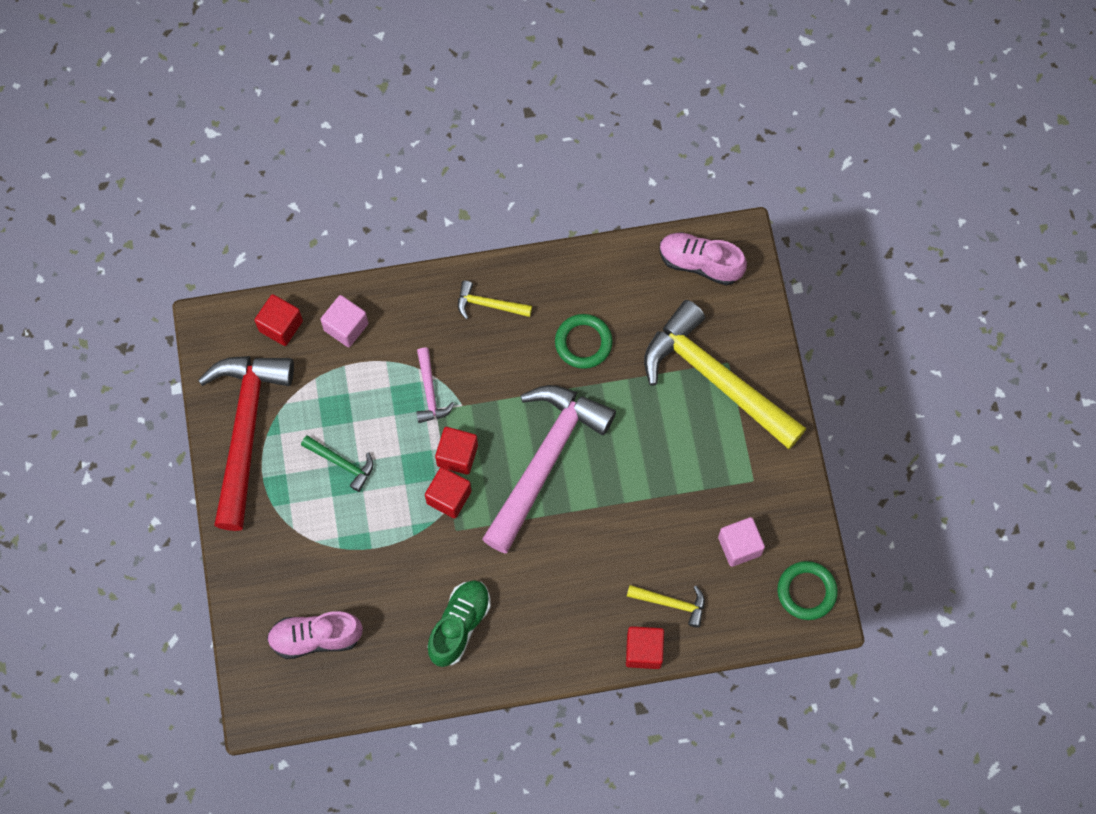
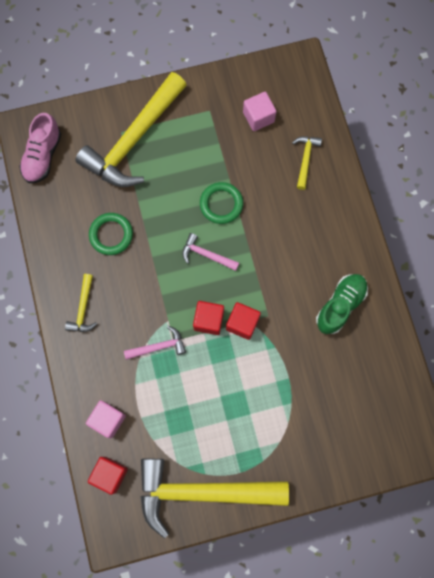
camera: 95 degrees left, 5 degrees up
red hammer [198,356,294,531] -> yellow hammer [140,459,289,539]
pink shoe [267,611,363,659] -> none
green hammer [301,435,373,492] -> none
green shoe [427,580,491,667] -> green shoe turned 105 degrees clockwise [316,274,368,334]
pink hammer [482,385,616,553] -> pink hammer [183,233,239,271], size x0.43
red cube [626,626,664,669] -> none
green ring [777,561,838,620] -> green ring moved to [200,182,243,224]

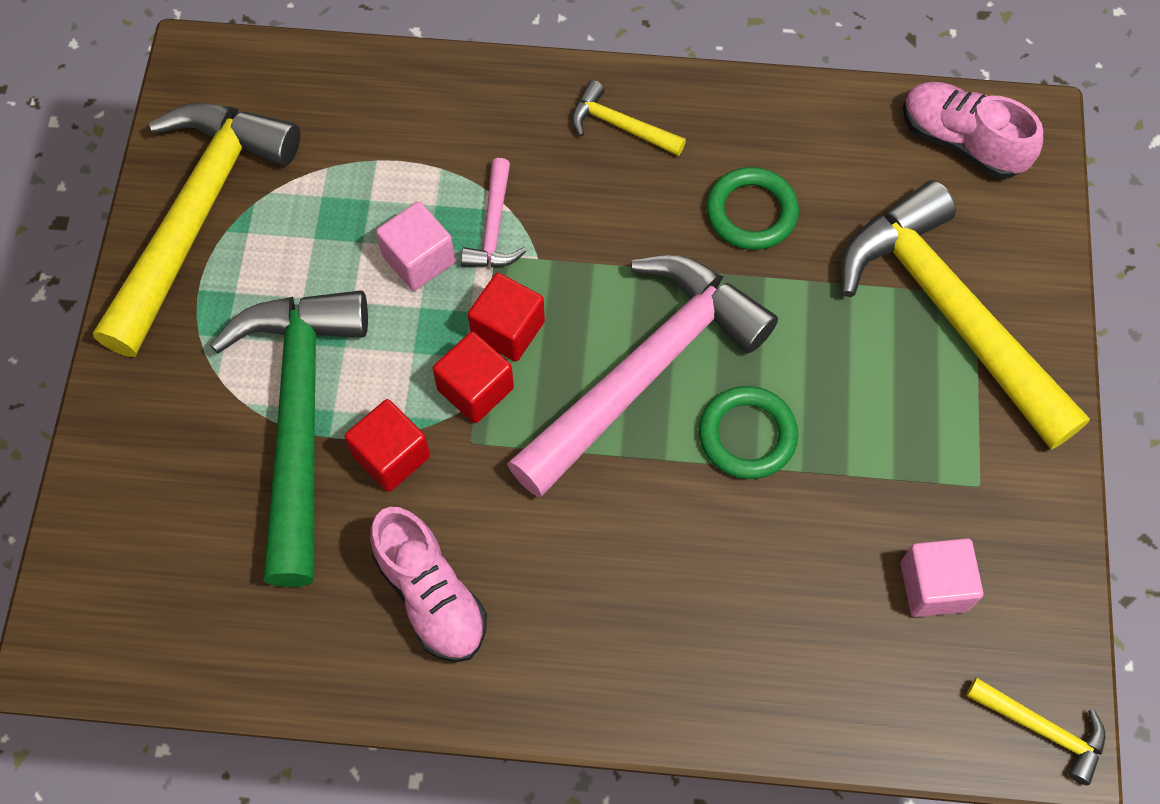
camera: 110 degrees right, 10 degrees down
pink cube [86,400,126,438] -> pink cube moved to [376,201,455,291]
red cube [88,457,128,495] -> red cube moved to [345,399,430,492]
pink hammer [183,233,239,271] -> pink hammer [507,255,778,498], size x2.35
yellow hammer [292,136,322,190] -> yellow hammer moved to [966,678,1105,785]
green shoe [316,274,368,334] -> pink shoe [370,507,487,662]
none -> green hammer [210,290,368,587]

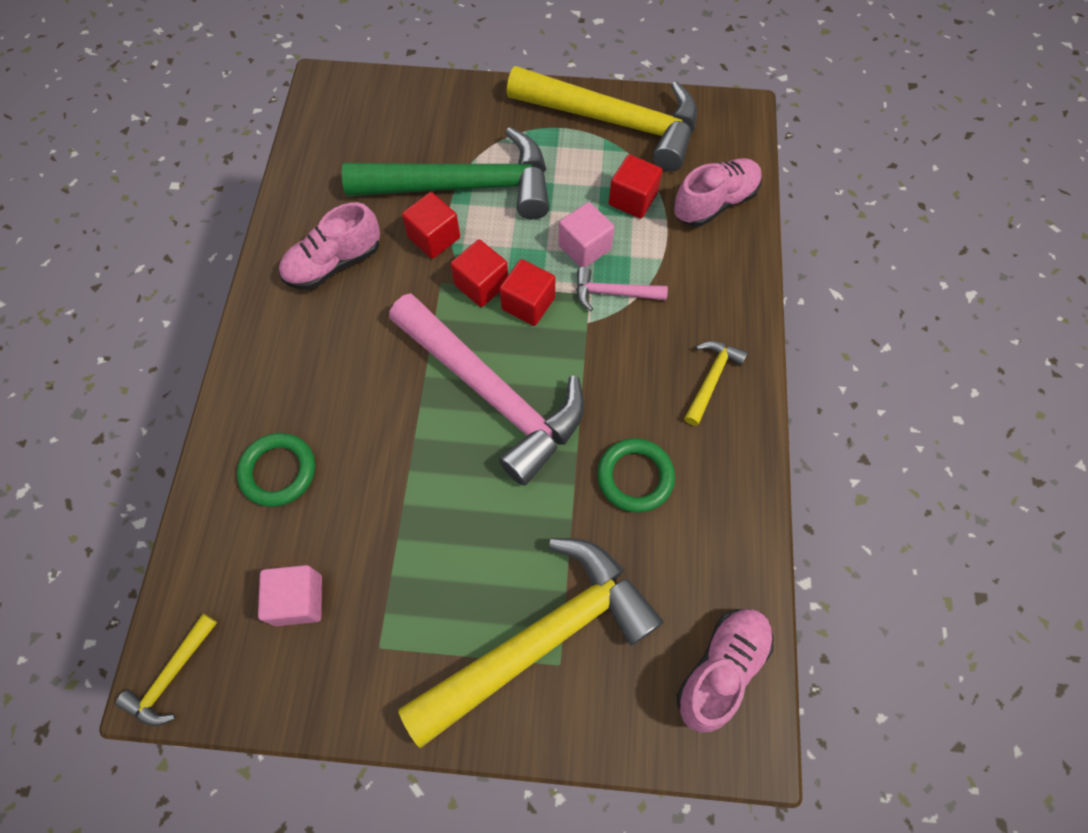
camera: 90 degrees right, 0 degrees up
green ring [699,386,798,479] -> green ring moved to [237,433,315,507]
none -> red cube [609,155,662,219]
none -> pink shoe [674,158,762,227]

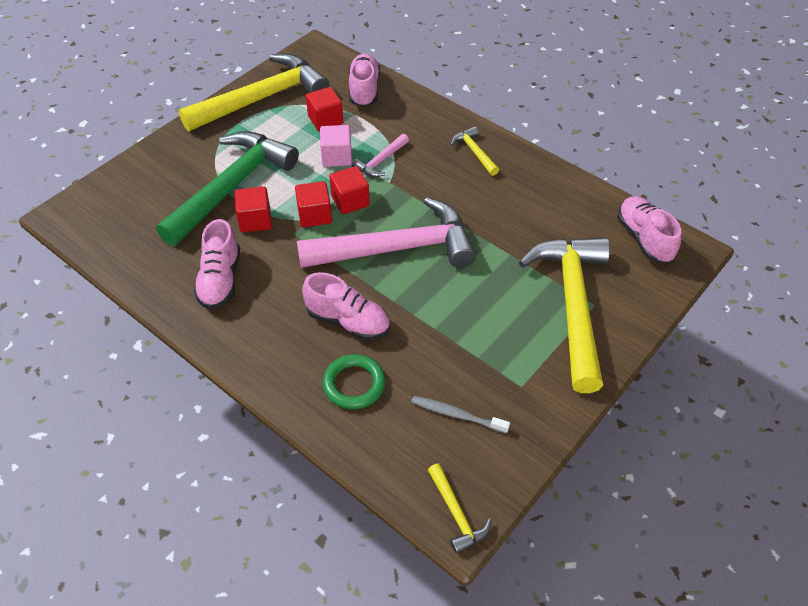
camera: 55 degrees left, 15 degrees down
pink cube [258,565,322,626] -> grey toothbrush [411,396,510,434]
green ring [597,438,675,513] -> none
none -> pink shoe [302,272,390,340]

